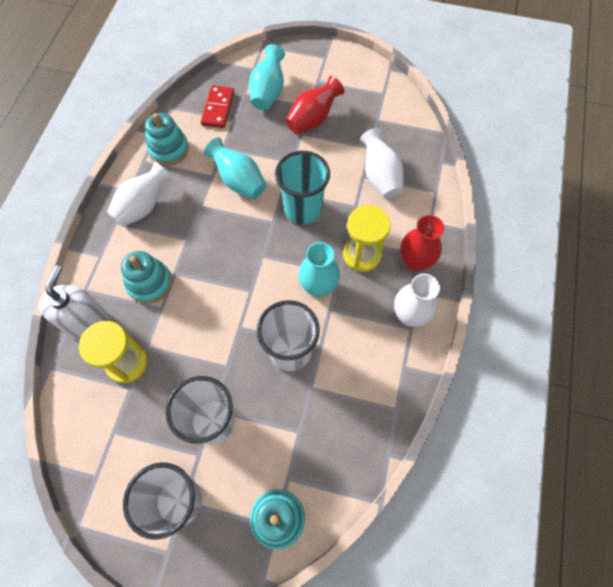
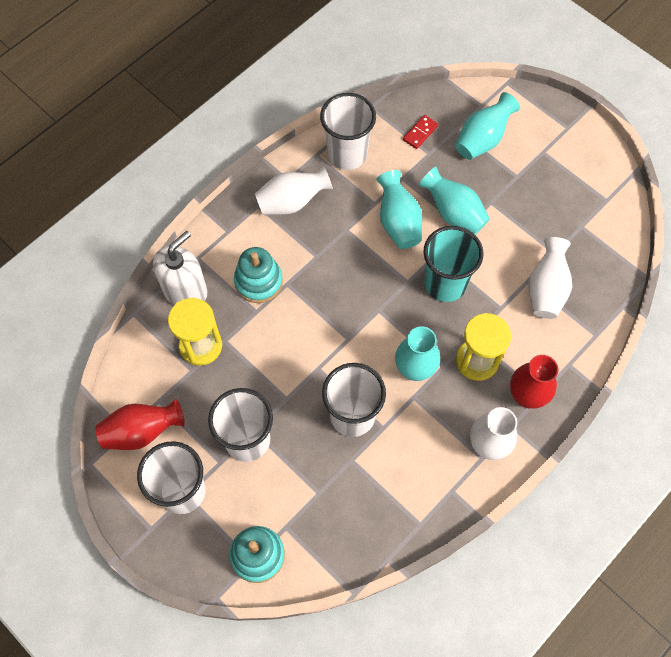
camera: 30 degrees right, 0 degrees up
turquoise stacking toy [145,113,189,166] -> white cup [320,93,376,170]
red domino [201,85,234,128] -> red domino [403,115,438,149], size x0.66
red vase [285,76,344,135] -> red vase moved to [95,399,185,450]
none -> turquoise vase [419,167,490,235]

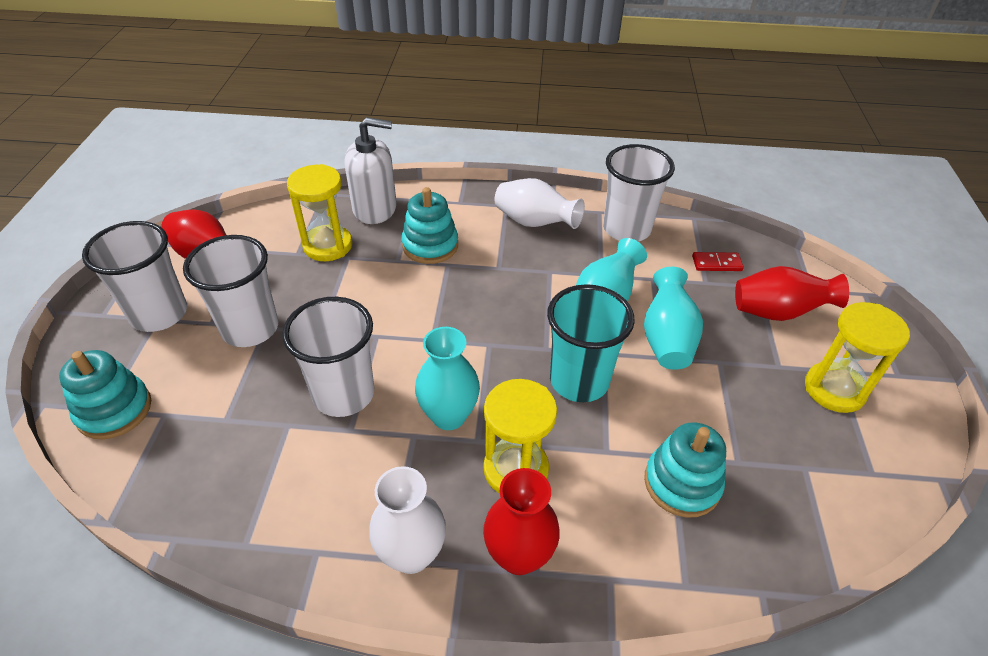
camera: 50 degrees right, 20 degrees down
turquoise vase [455,92,520,160] -> red vase [735,266,849,321]
white vase [528,237,572,319] -> turquoise stacking toy [644,422,726,518]
none -> yellow hourglass [805,302,910,413]

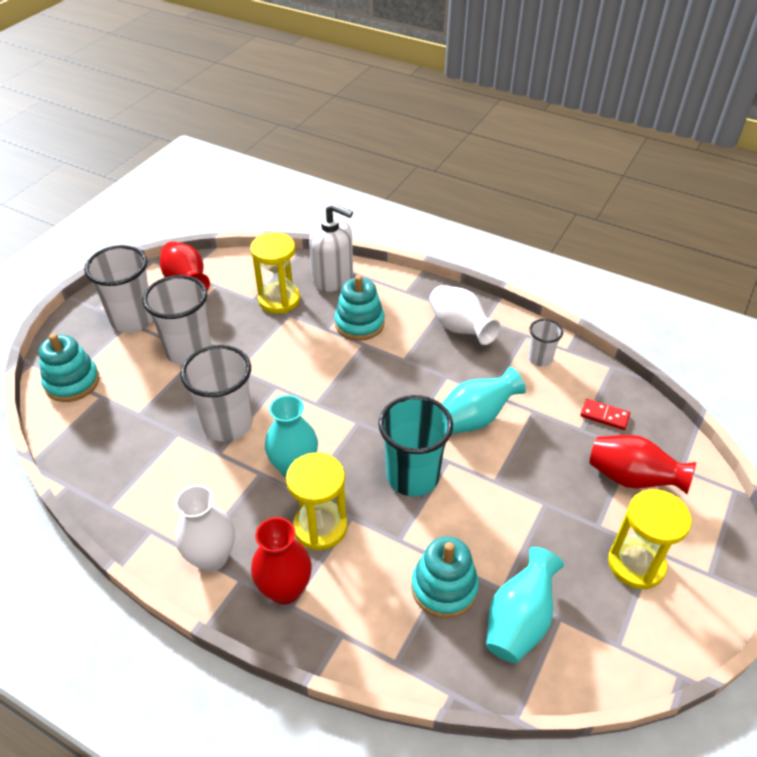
camera: 25 degrees right, 0 degrees up
white cup [603,144,675,241] -> white cup [528,319,563,367], size x0.54
turquoise vase [644,267,703,370] -> turquoise vase moved to [486,547,564,663]

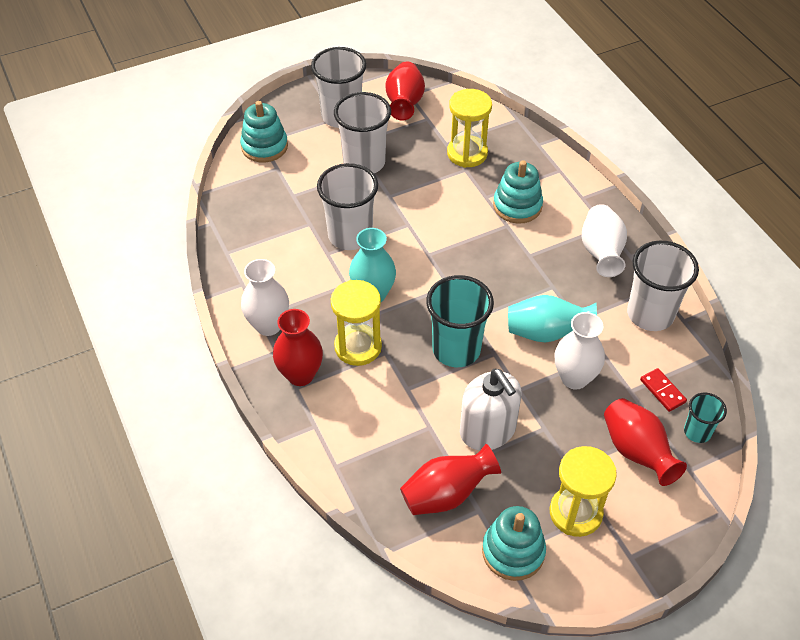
camera: 35 degrees right, 5 degrees up
white soap dispenser [309,203,353,292] -> white soap dispenser moved to [460,369,522,450]
turquoise stacking toy [411,537,479,618] -> turquoise stacking toy moved to [482,506,546,581]
turquoise vase [486,547,564,663] -> red vase [400,444,501,515]
white cup [528,319,563,367] -> white cup [627,240,699,331], size x1.86
none -> white vase [554,312,605,390]
none -> turquoise cup [684,393,727,443]

